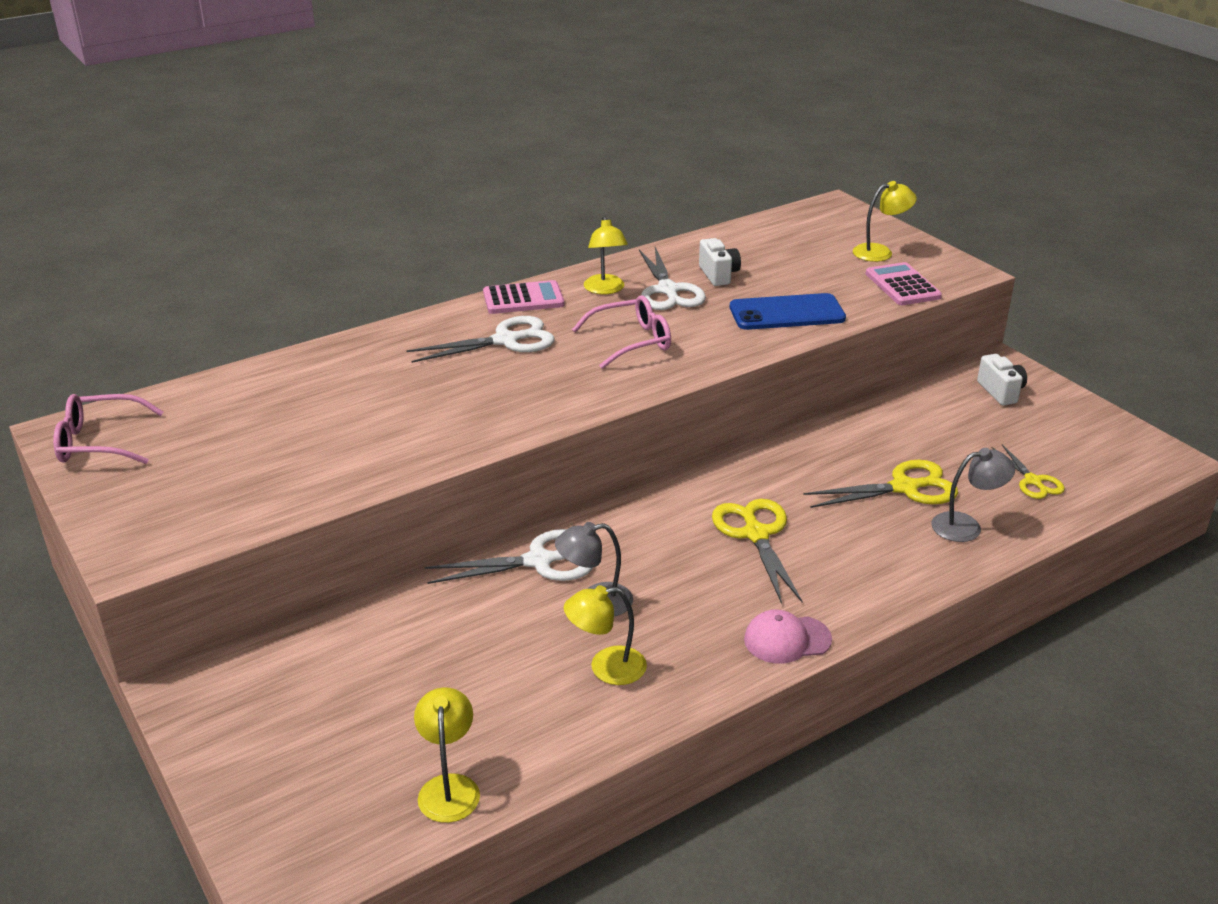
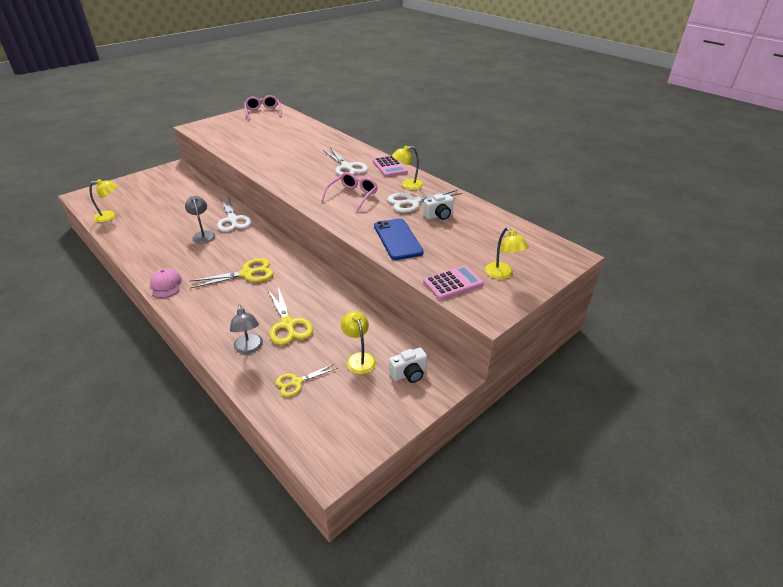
camera: 80 degrees right, 5 degrees up
yellow lamp [564,585,647,685] -> yellow lamp moved to [341,311,376,374]
pink glasses [572,295,671,369] -> pink glasses turned 120 degrees counterclockwise [321,172,378,212]

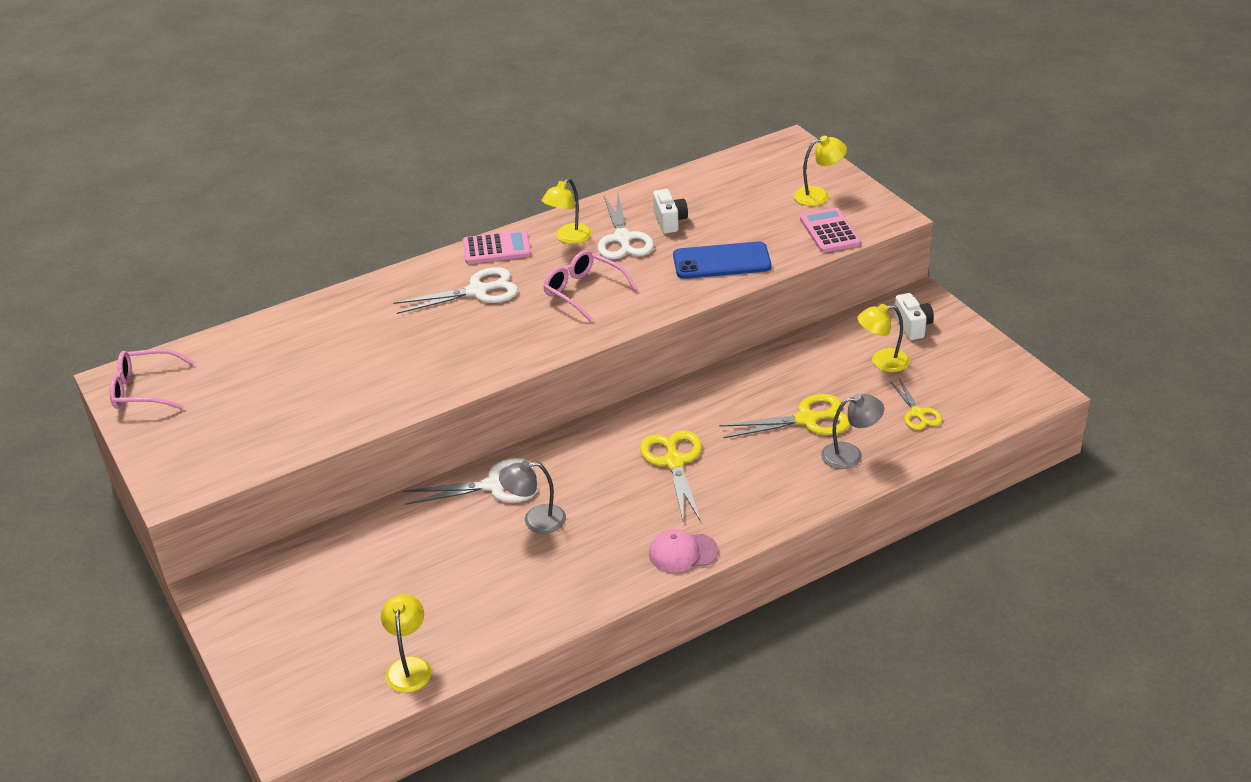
camera: 75 degrees left, 0 degrees up
yellow lamp [392,146,423,190] -> yellow lamp turned 45 degrees clockwise [541,178,592,244]

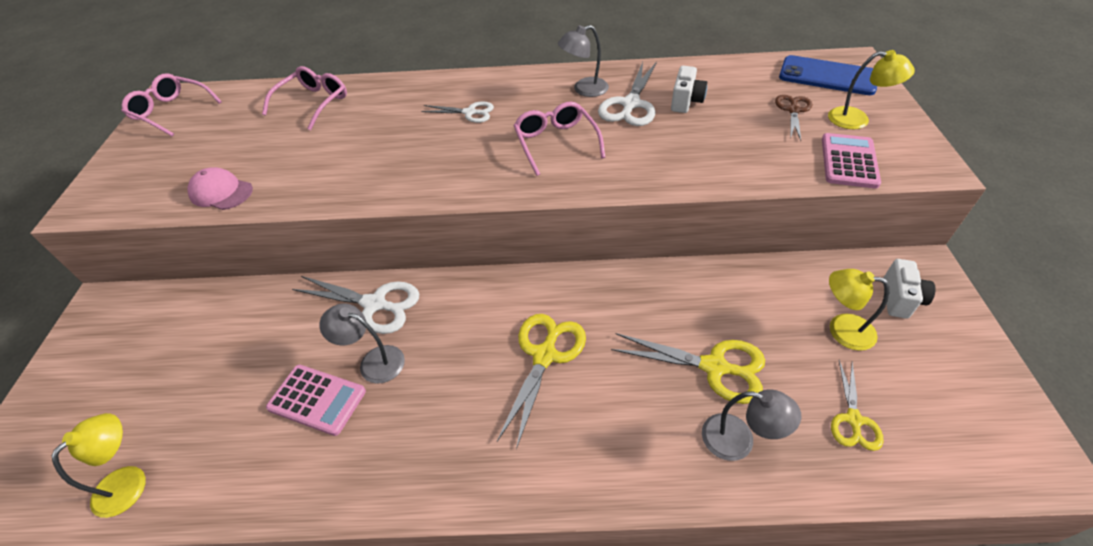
camera: 30 degrees right, 10 degrees up
white scissors [393,267,518,314] -> white scissors [421,101,494,123], size x0.62
pink calculator [463,230,531,264] -> pink calculator moved to [266,365,366,436]
yellow lamp [541,178,592,244] -> grey lamp [558,25,609,97]
pink cap [649,529,718,572] -> pink cap moved to [187,167,253,210]
blue phone [673,241,771,279] -> blue phone moved to [779,55,877,95]
none -> pink glasses [262,66,347,130]
none -> brown scissors [775,95,812,140]

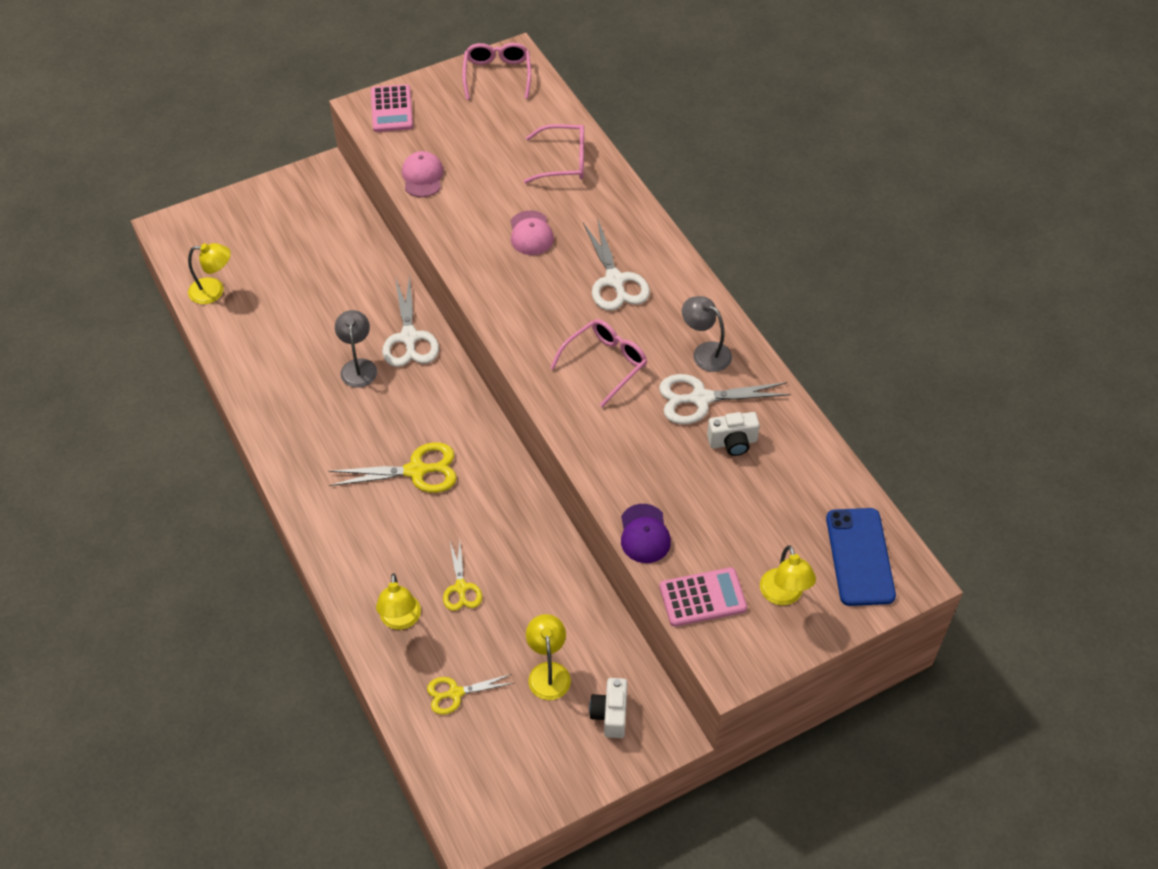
camera: 60 degrees right, 5 degrees up
pink calculator [266,365,366,436] -> pink calculator moved to [371,84,413,132]
white scissors [421,101,494,123] -> white scissors [583,220,650,311], size x1.62
yellow scissors [611,333,765,404] -> yellow scissors [443,541,482,611], size x0.62
grey lamp [702,389,801,461] -> yellow lamp [376,573,421,630]
brown scissors [775,95,812,140] -> none
white camera [884,259,936,319] -> white camera turned 105 degrees clockwise [589,678,628,738]
none -> pink cap [511,211,554,255]
none -> purple cap [621,504,671,563]

